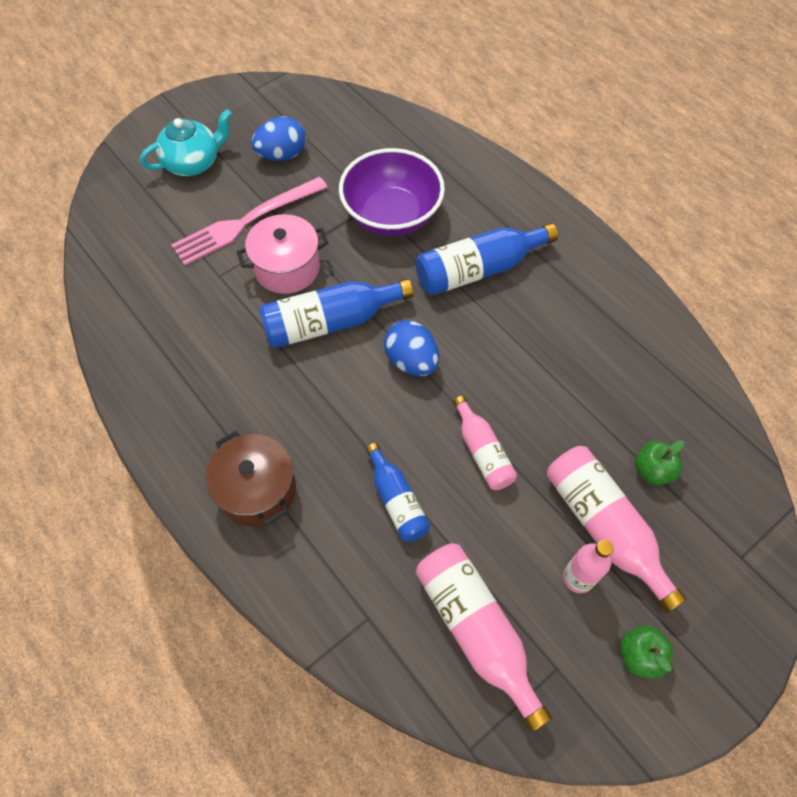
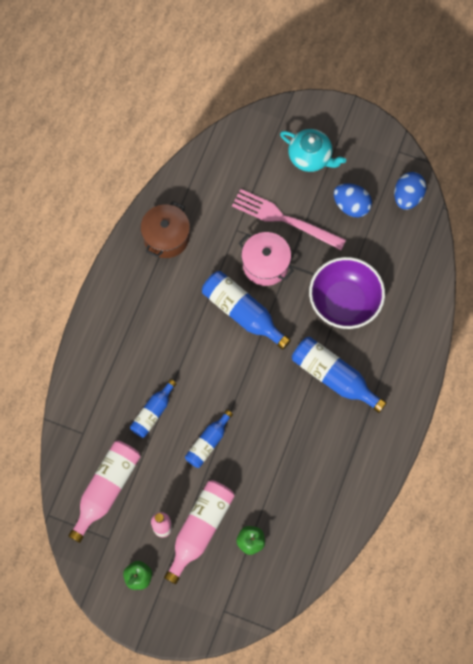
camera: 60 degrees right, 10 degrees up
brown pot [206,431,296,527] -> brown pot moved to [140,201,190,258]
blue egg [384,320,439,376] -> blue egg moved to [394,172,426,210]
pink bottle [453,396,517,490] -> blue bottle [185,410,233,468]

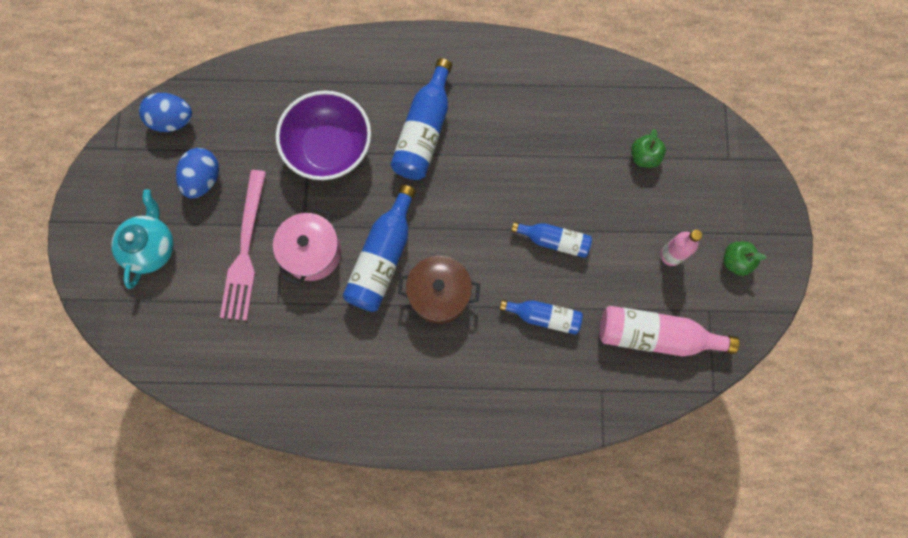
camera: 110 degrees left, 5 degrees up
brown pot [140,201,190,258] -> brown pot moved to [398,256,480,323]
pink bottle [164,480,235,584] -> none

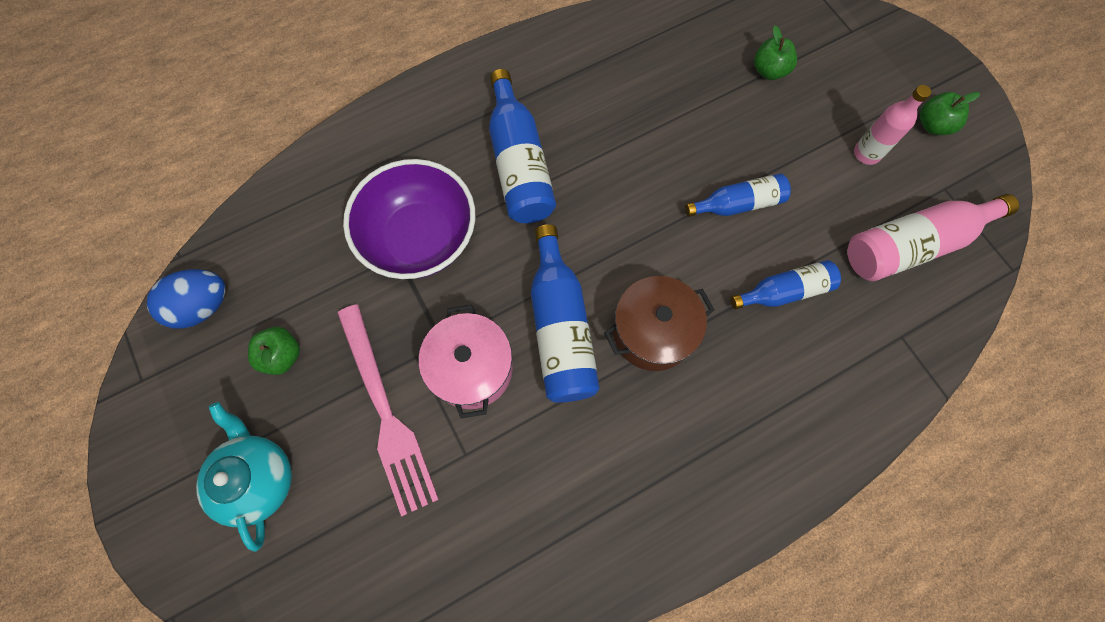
camera: 30 degrees left, 5 degrees down
blue egg [176,148,219,198] -> green apple [248,327,300,375]

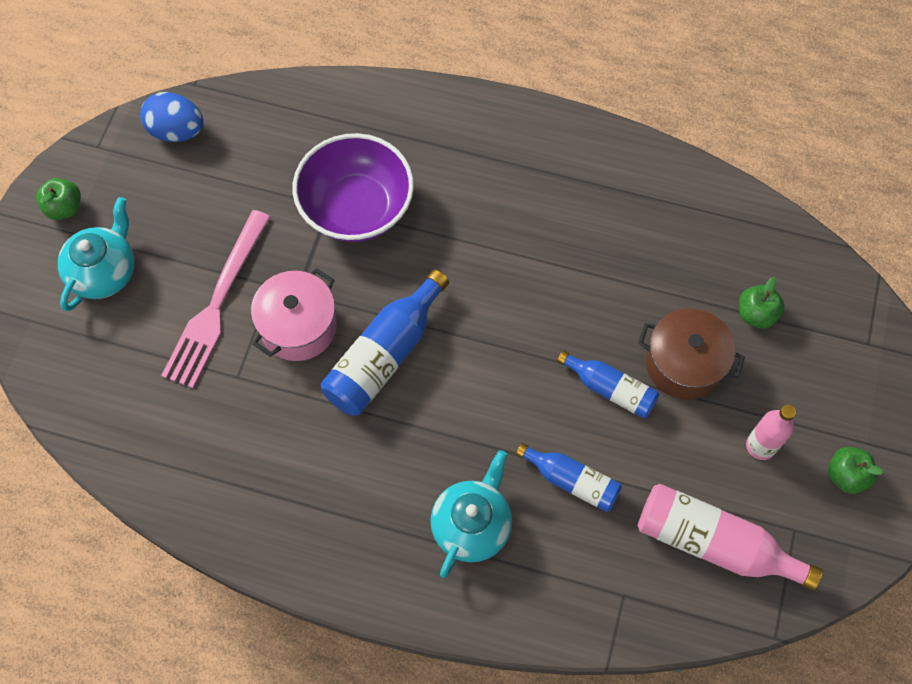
camera: 45 degrees right, 5 degrees down
green apple [248,327,300,375] -> green apple moved to [36,178,81,220]
blue bottle [489,69,556,223] -> none
brown pot [604,276,714,371] -> brown pot moved to [638,308,745,400]
none -> turquoise teapot [430,450,512,578]

